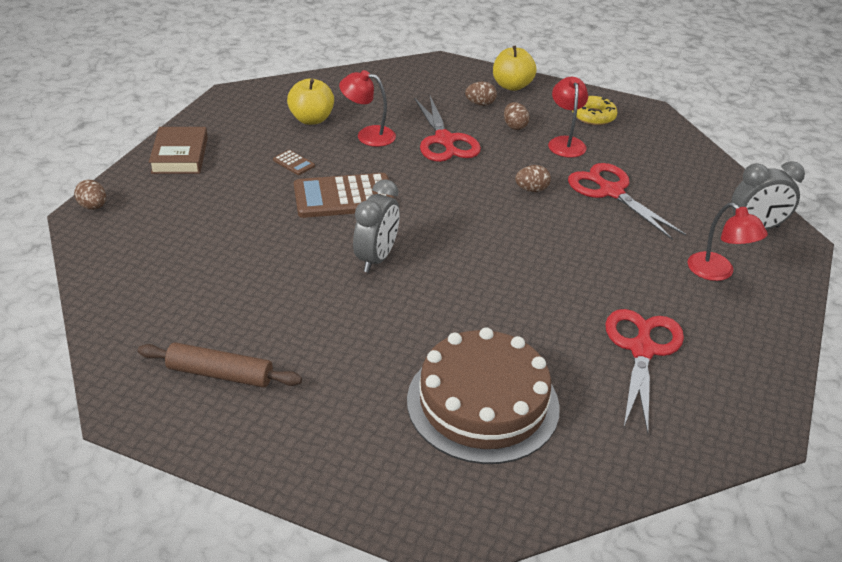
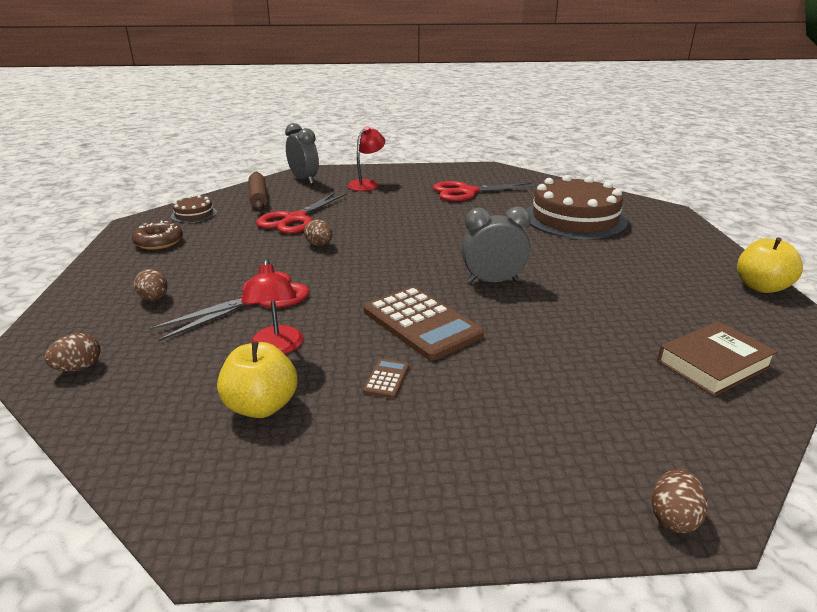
camera: 115 degrees left, 10 degrees down
brown rolling pin [138,342,302,388] -> brown rolling pin moved to [248,172,268,211]
brown book [149,127,208,174] -> brown book moved to [657,321,778,396]
yellow apple [493,46,536,91] -> yellow apple moved to [737,237,803,293]
brown egg [504,102,530,130] -> brown egg moved to [44,333,100,372]
red lamp [548,77,588,158] -> none
yellow donut [572,96,618,125] -> brown donut [132,220,183,250]
none -> brown cake [171,195,217,223]

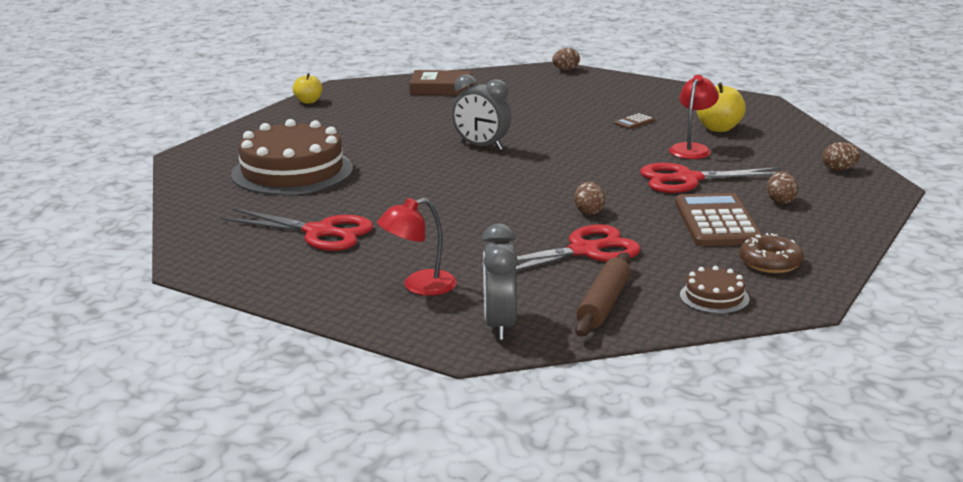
camera: 145 degrees left, 5 degrees down
brown calculator [364,287,484,361] -> brown calculator moved to [675,193,762,246]
yellow apple [737,237,803,293] -> yellow apple [293,73,322,104], size x0.65

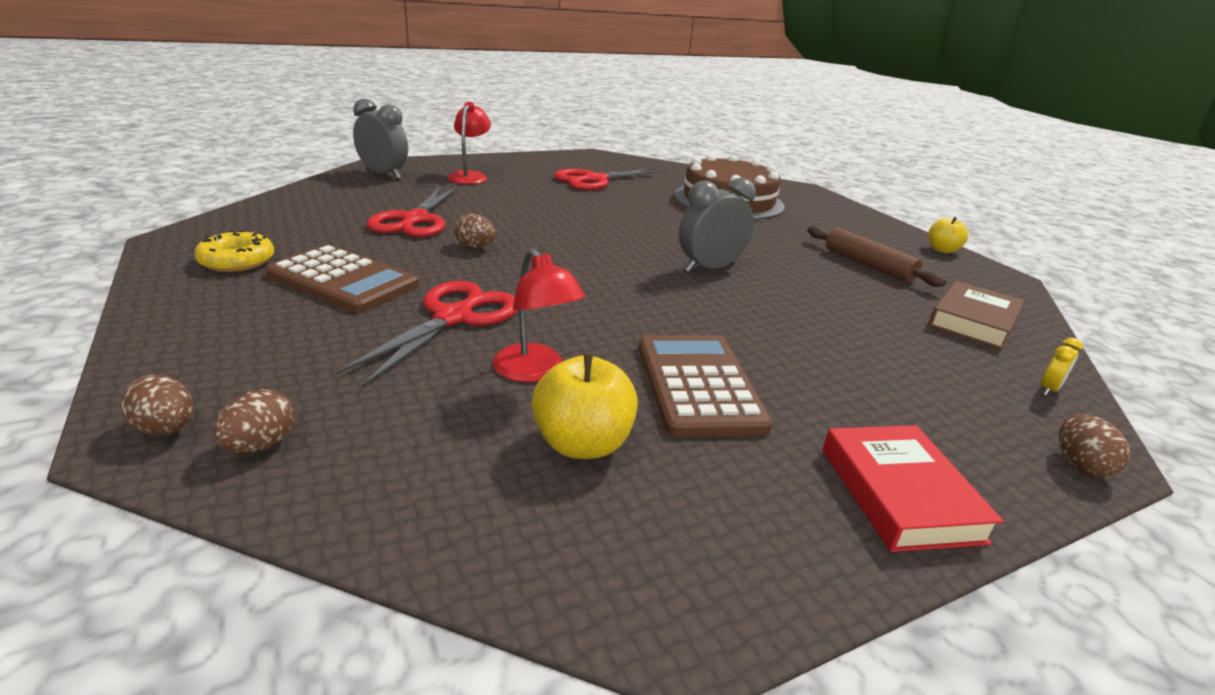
camera: 120 degrees right, 5 degrees up
brown rolling pin [575,252,631,337] -> brown rolling pin moved to [808,226,947,287]
brown calculator [614,113,655,129] -> brown calculator [638,335,773,437], size x2.36
brown cake [680,266,750,314] -> none
brown donut [739,233,804,273] -> yellow donut [194,230,274,272]
brown egg [767,171,798,204] -> brown egg moved to [120,375,194,435]
none -> red book [822,425,1004,552]
none -> yellow clock [1040,338,1083,396]

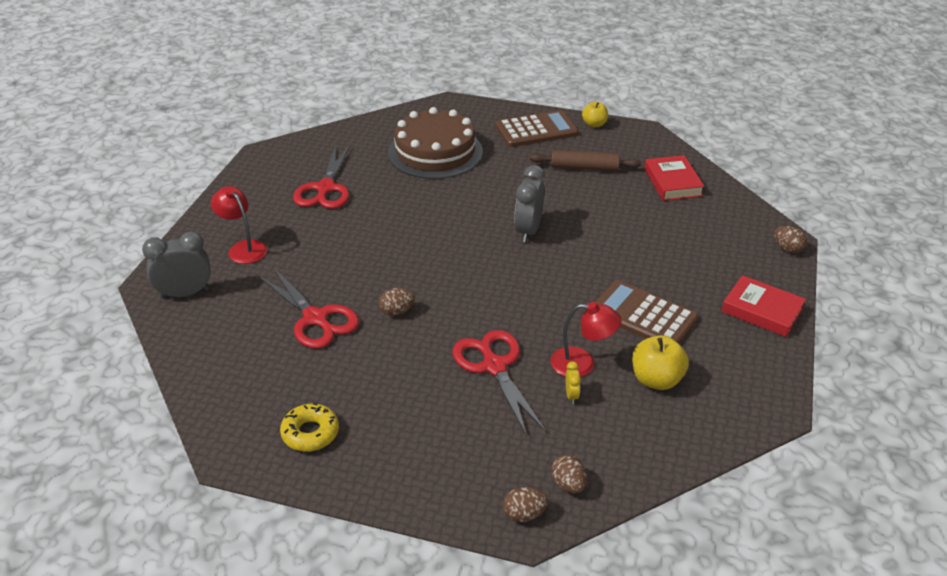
camera: 45 degrees left, 10 degrees up
brown calculator [265,245,419,313] -> brown calculator moved to [495,110,578,147]
brown book [928,281,1024,350] -> red book [644,155,705,201]
yellow clock [1040,338,1083,396] -> yellow clock moved to [566,362,581,404]

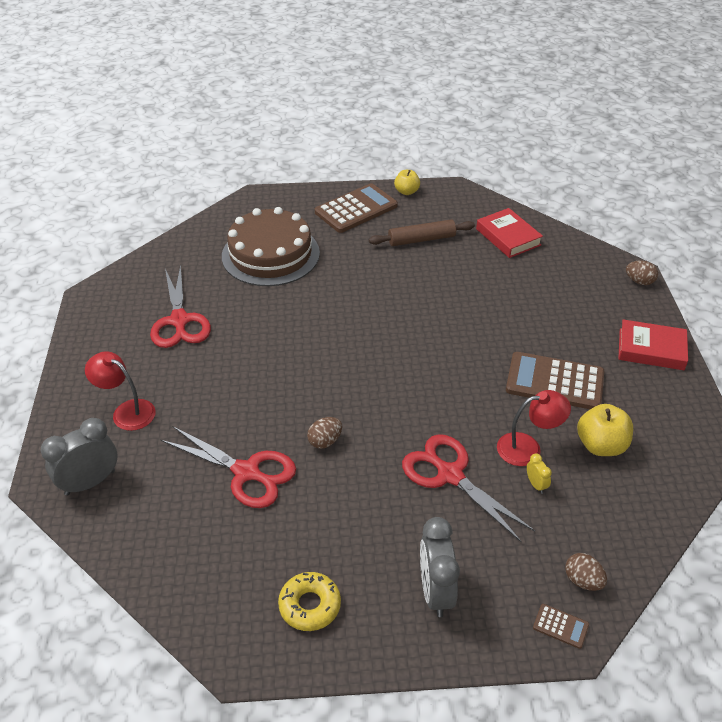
camera: 20 degrees left, 5 degrees up
brown egg [503,487,548,522] -> brown calculator [533,604,589,649]
grey clock [514,165,545,242] -> grey clock moved to [420,517,460,617]

